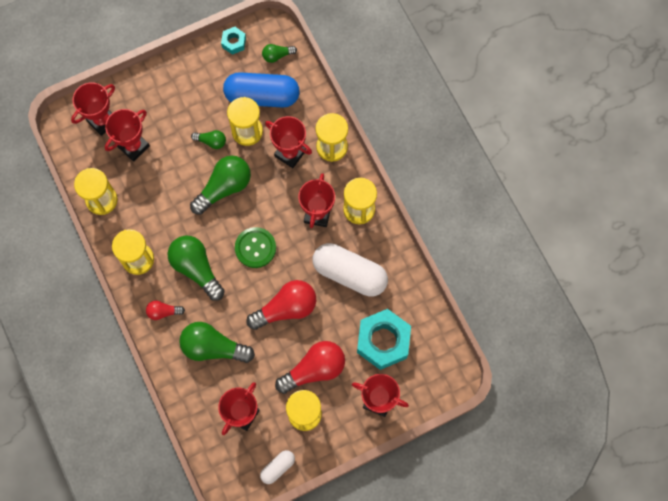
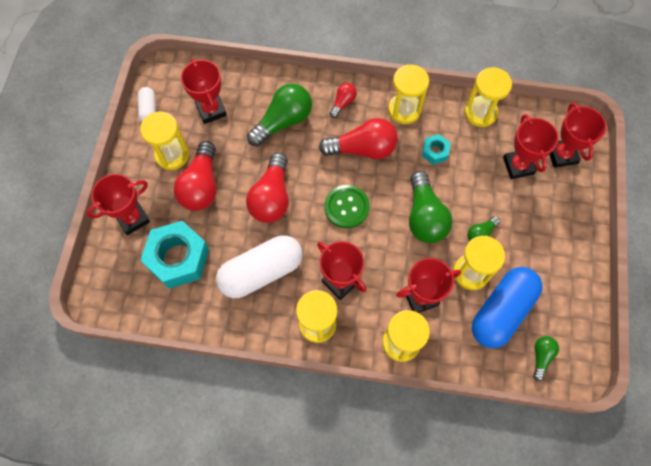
camera: 125 degrees right, 5 degrees down
green light bulb [168,236,225,301] -> red light bulb [319,118,398,159]
turquoise nut [221,27,246,55] -> turquoise nut moved to [422,134,451,165]

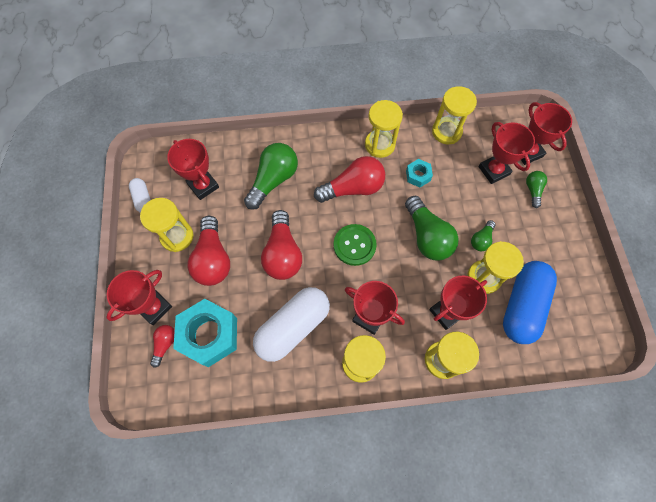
camera: 15 degrees left, 0 degrees up
red light bulb [329,83,357,118] -> red light bulb moved to [150,325,175,368]
green light bulb [533,336,559,381] -> green light bulb moved to [526,171,547,208]

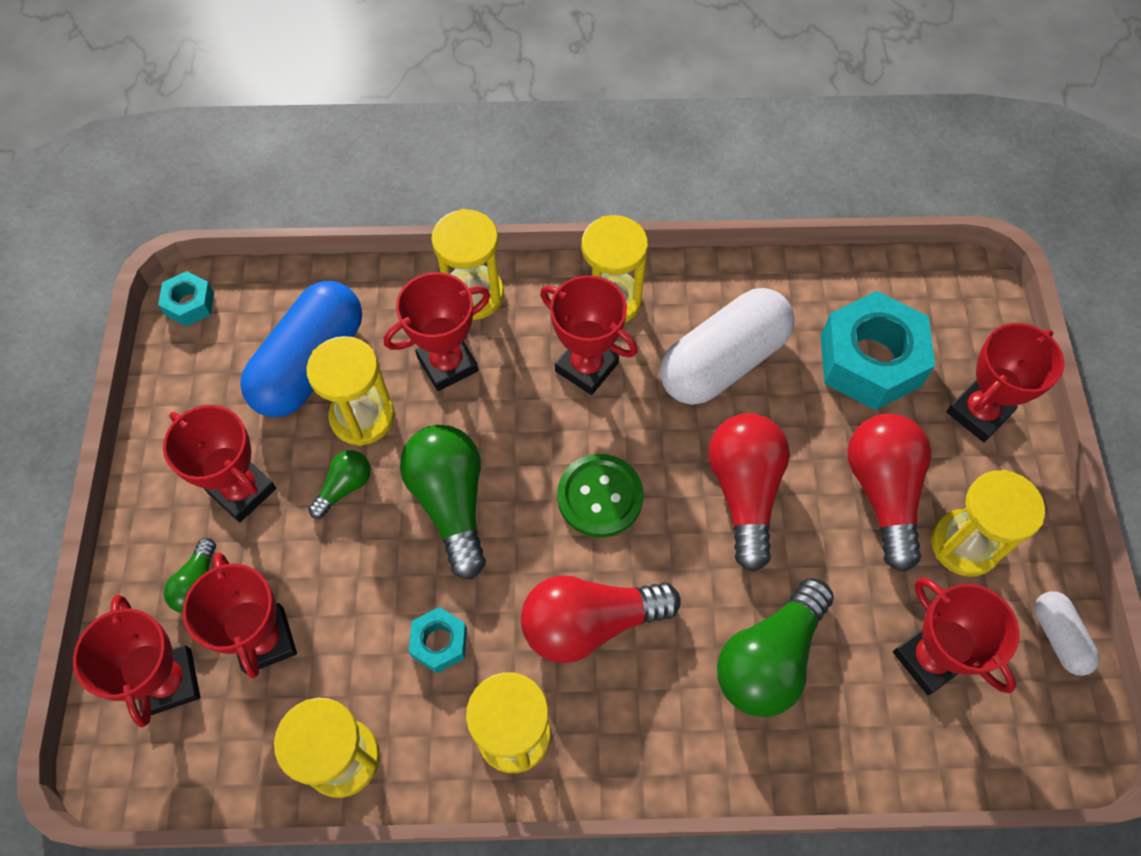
camera: 175 degrees left, 5 degrees down
red light bulb [150,325,175,368] -> none
none -> turquoise nut [158,271,214,327]
none -> red trophy [163,405,276,522]

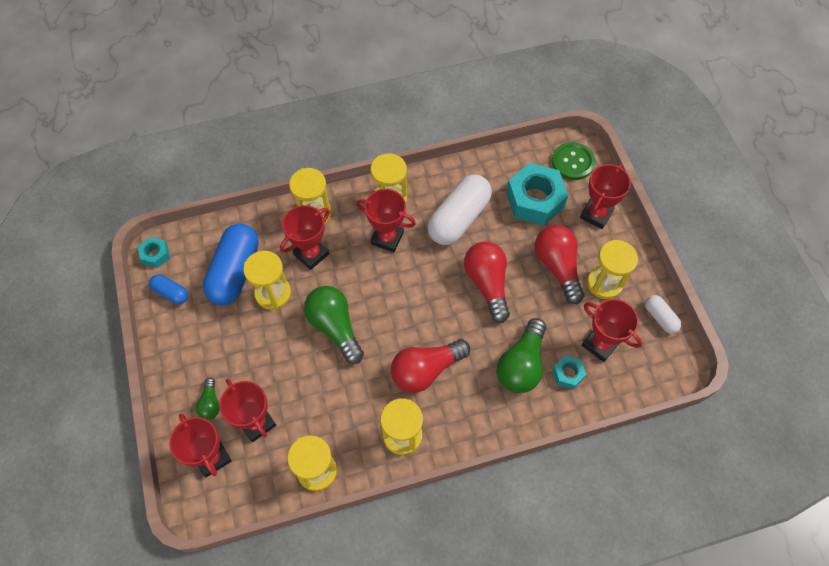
camera: 15 degrees left, 0 degrees up
red trophy [163,405,276,522] -> none
green light bulb [308,450,371,519] -> none
turquoise nut [409,607,467,673] -> turquoise nut moved to [552,355,586,389]
green button [557,454,643,538] -> green button moved to [552,142,595,180]
none -> blue capsule [149,274,188,304]

